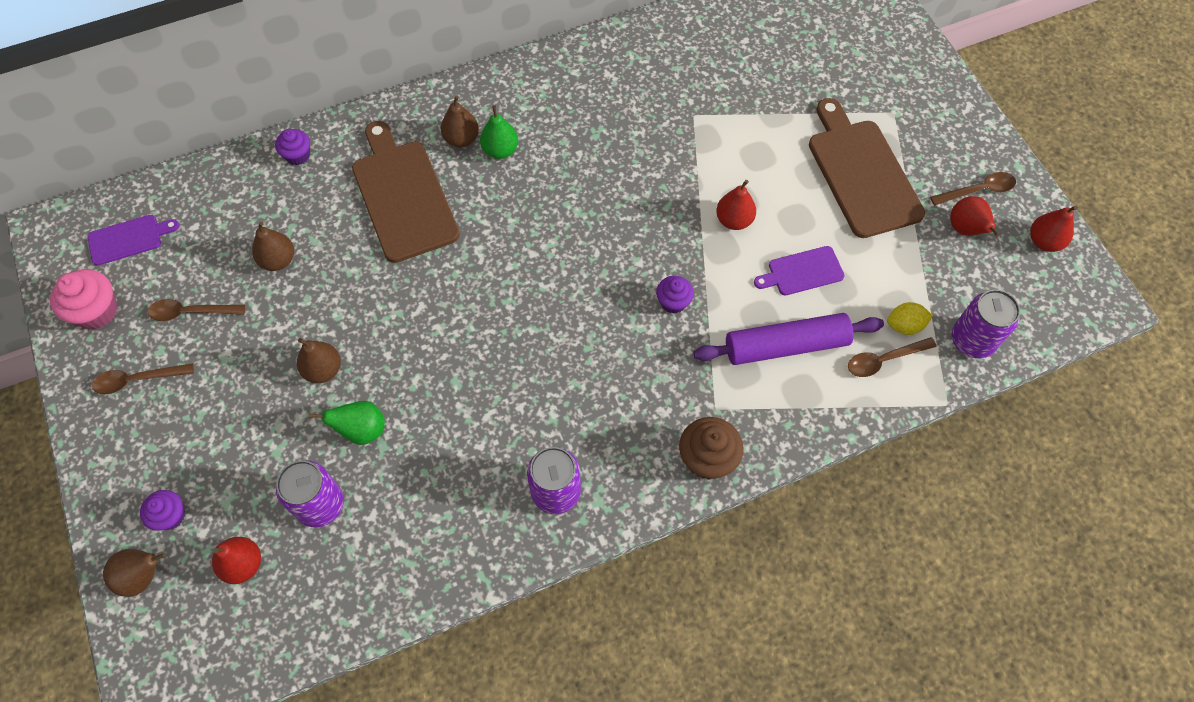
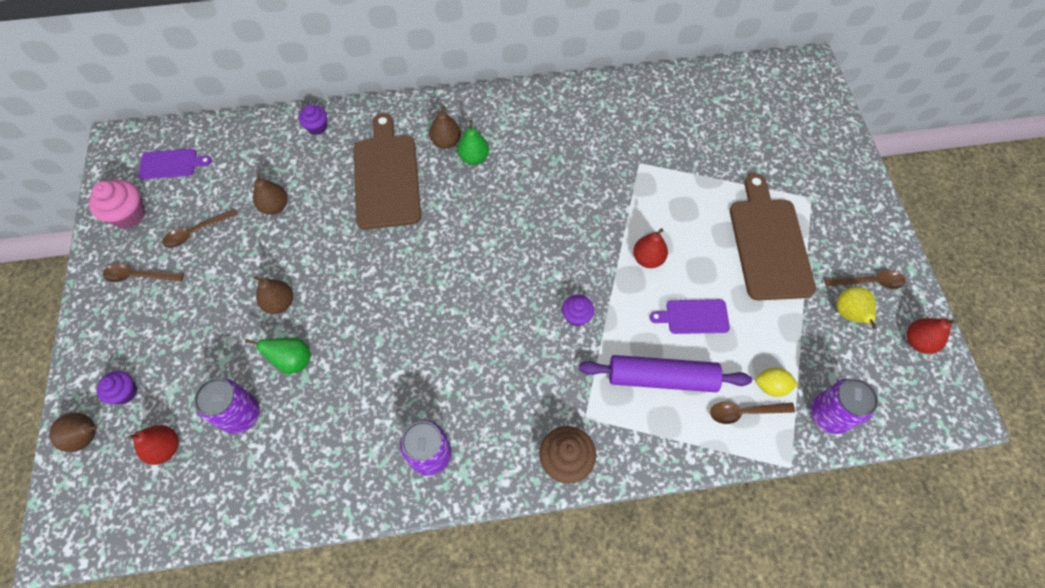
camera: 15 degrees right, 0 degrees up
brown spoon [148,299,245,321] -> brown spoon turned 45 degrees counterclockwise [162,209,238,248]
red pear [950,196,1000,237] -> yellow pear [837,287,877,330]

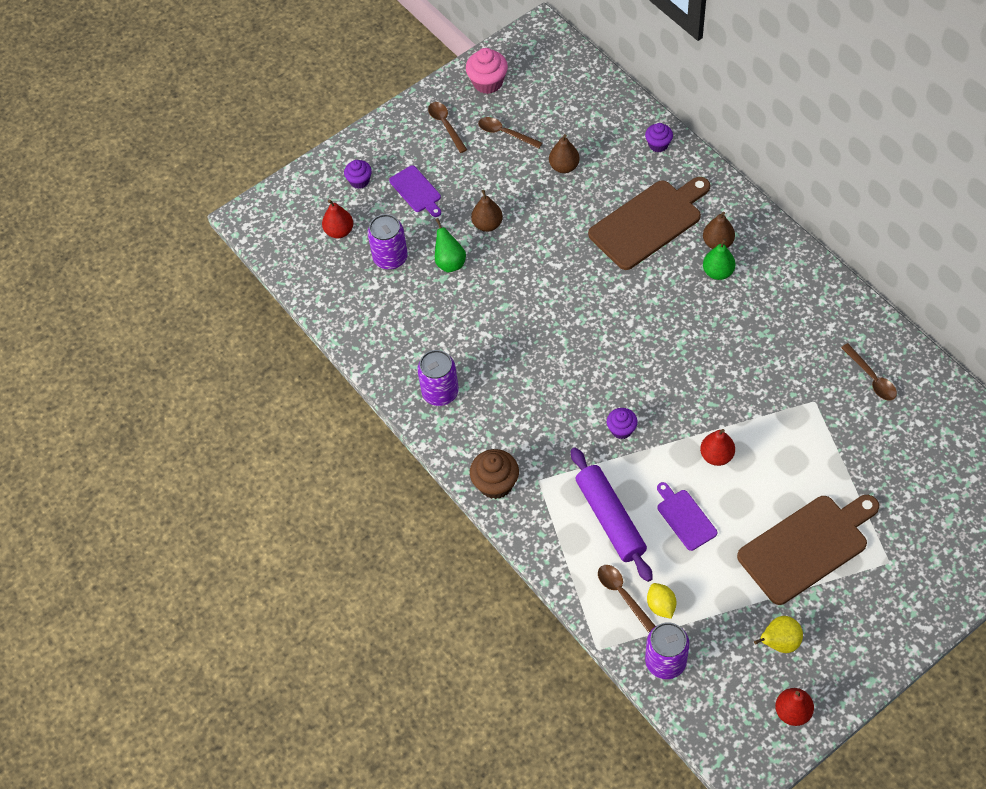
camera: 65 degrees right, 5 degrees down
brown pear [49,413,98,452] -> none
purple cutting board [138,149,212,179] -> purple cutting board moved to [389,165,441,217]
brown spoon [824,270,906,289] -> brown spoon moved to [841,343,897,400]

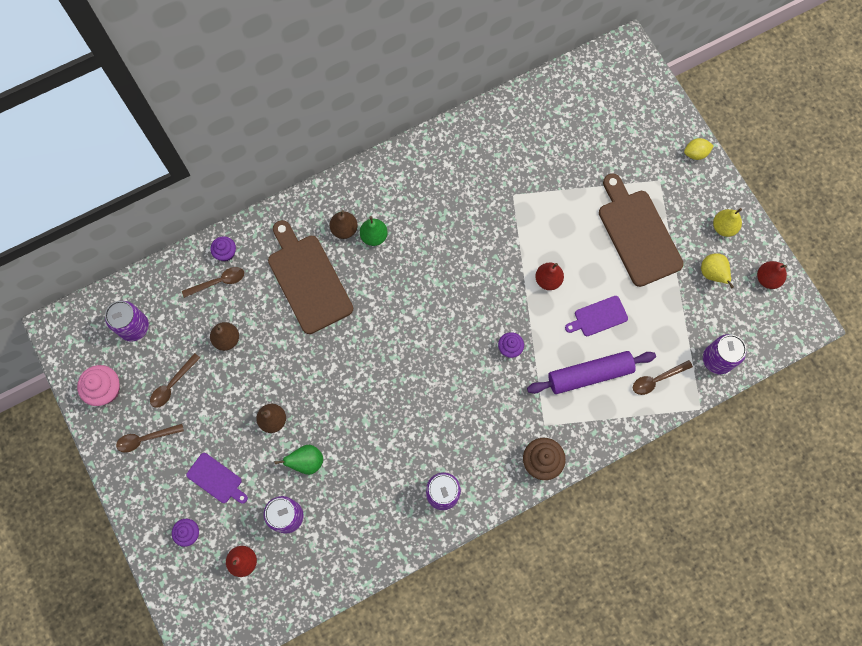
camera: 85 degrees left, 15 degrees up
purple cutting board [389,165,441,217] -> purple cutting board turned 60 degrees clockwise [186,453,248,504]
yellow lemon [647,583,677,619] -> yellow lemon moved to [684,138,714,160]
brown spoon [841,343,897,400] -> brown spoon moved to [182,267,244,298]
none -> purple can [105,301,149,341]
none -> yellow pear [713,208,742,237]

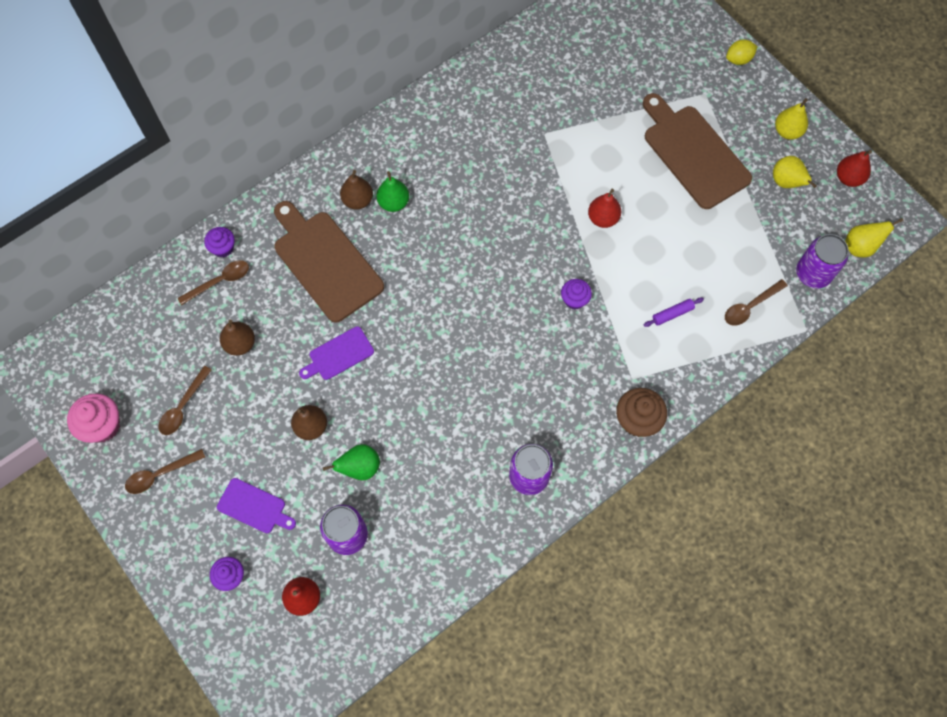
camera: 10 degrees left, 5 degrees down
purple can [105,301,149,341] -> none
purple rolling pin [527,351,656,394] -> purple rolling pin [644,297,704,327], size x0.43
purple cutting board [565,296,628,336] -> purple cutting board moved to [299,326,374,380]
none -> yellow pear [845,218,904,257]

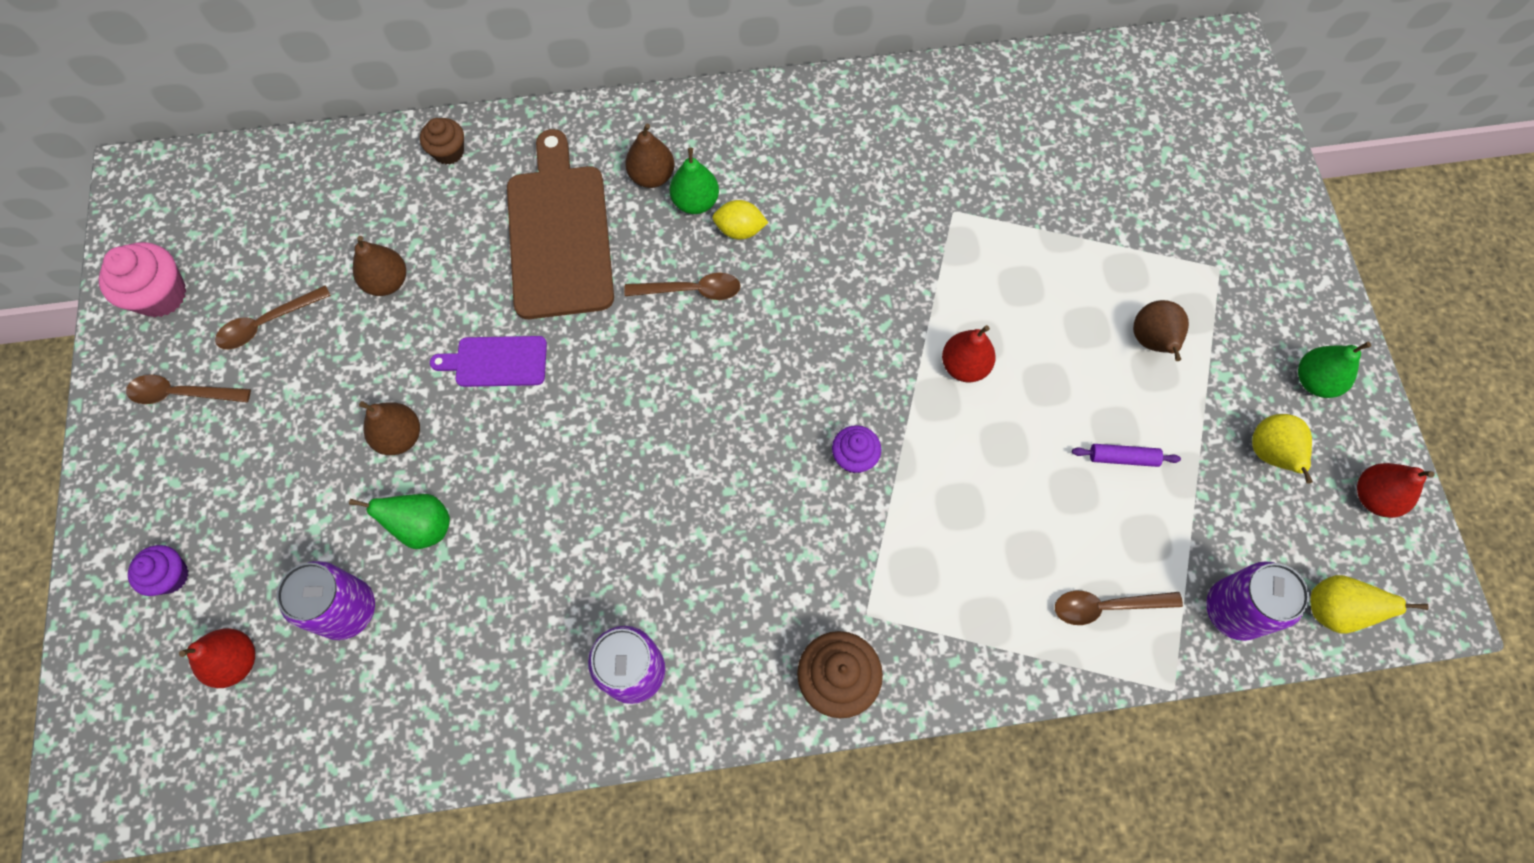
camera: 30 degrees right, 0 degrees up
brown spoon [178,260,249,305] -> brown spoon moved to [624,273,740,300]
purple cupcake [204,227,235,257] -> brown cupcake [420,118,464,165]
purple cutting board [217,478,296,533] -> none
brown cutting board [643,93,752,209] -> brown pear [1133,300,1189,361]
purple rolling pin [644,297,704,327] -> purple rolling pin moved to [1072,444,1181,467]
yellow lemon [726,39,758,65] -> yellow lemon moved to [712,200,768,240]
yellow pear [775,98,808,140] -> green pear [1298,342,1371,398]

